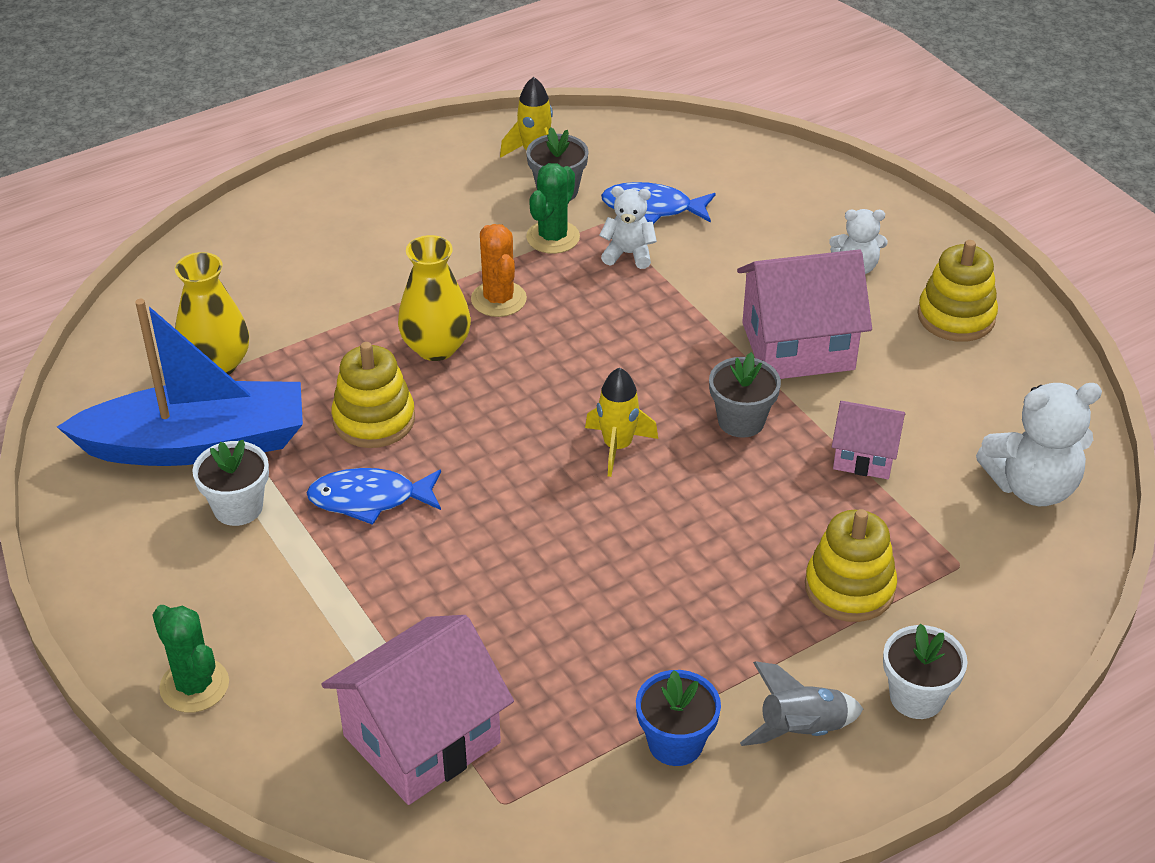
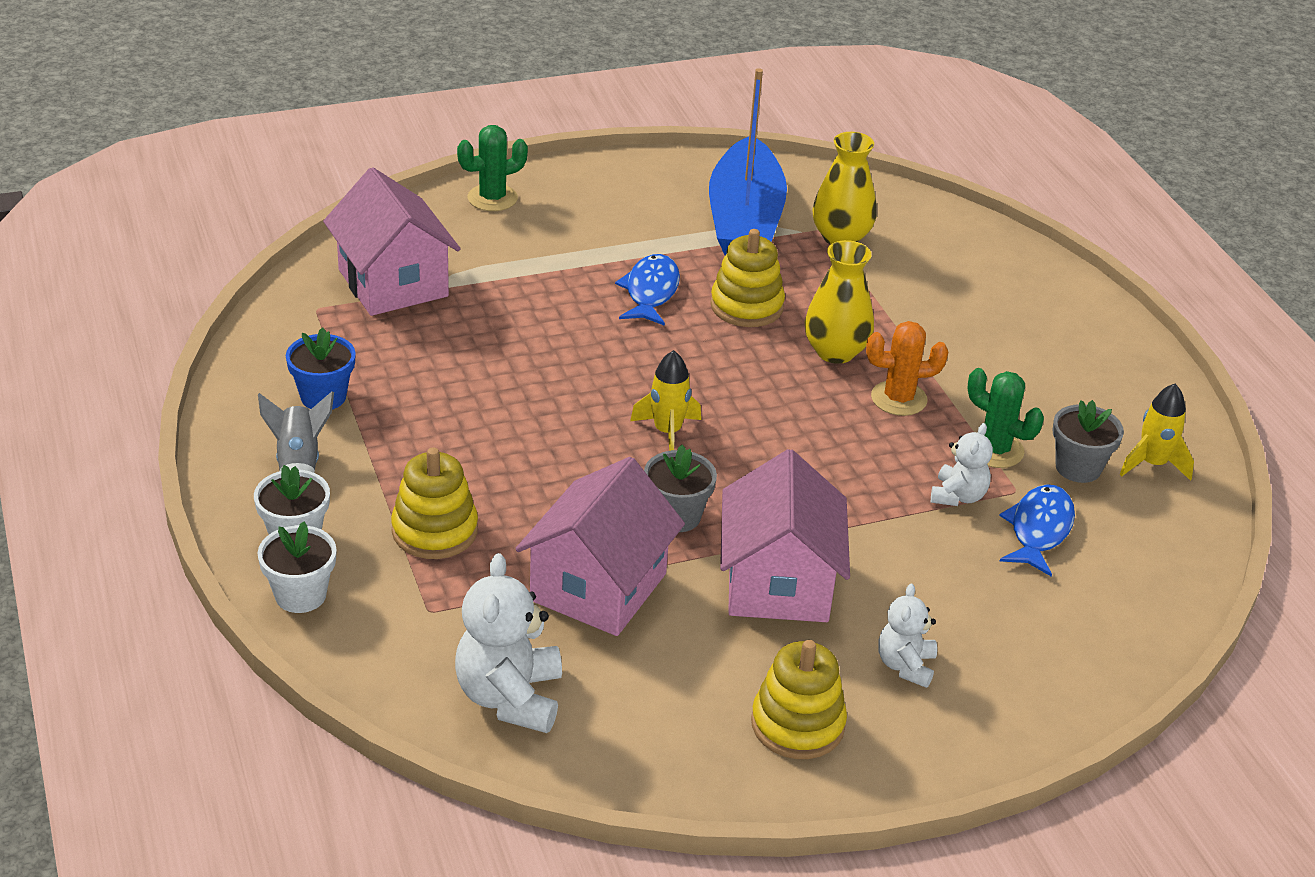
camera: 100 degrees right, 5 degrees down
white flower pot [192,440,269,526] -> white flower pot moved to [258,522,337,613]
pink house [832,401,905,479] -> pink house [515,457,685,636], size x1.79

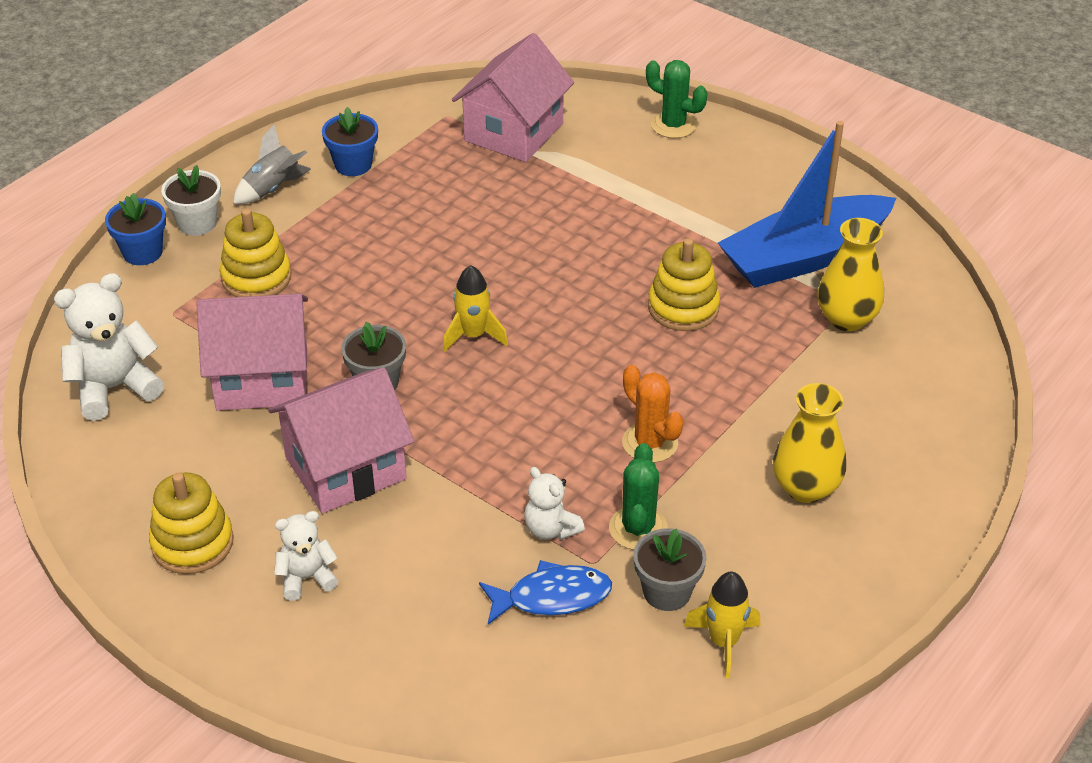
camera: 60 degrees right, 5 degrees up
white flower pot [258,522,337,613] -> blue flower pot [105,193,166,265]
blue fish [615,254,680,326] -> none
yellow vase [805,240,874,364] -> yellow vase moved to [773,383,846,503]
white teddy bear [931,423,993,506] -> white teddy bear turned 60 degrees clockwise [524,467,585,540]

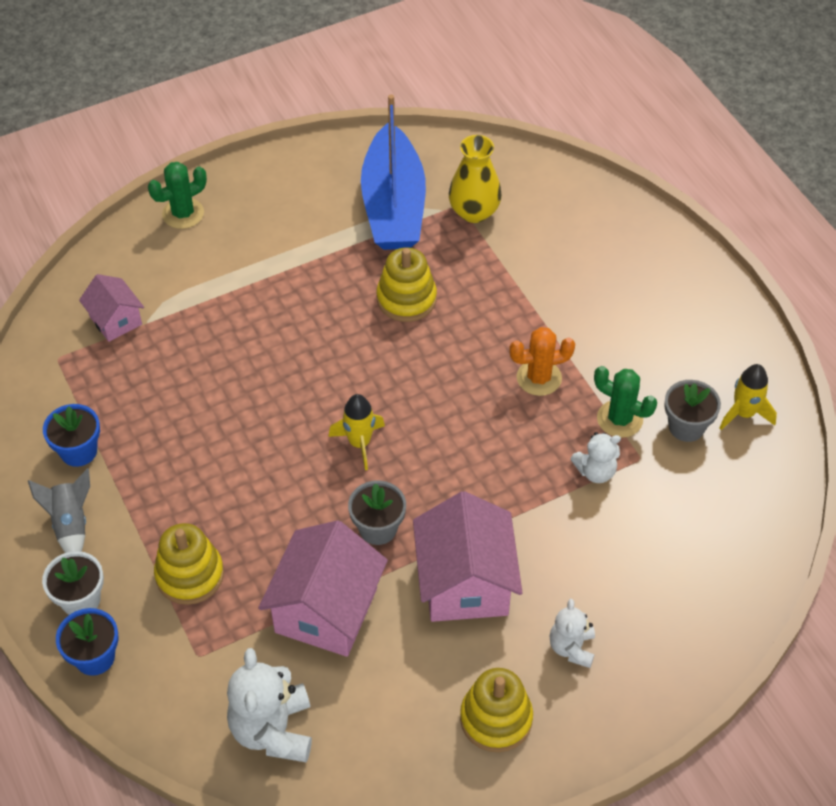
camera: 65 degrees left, 10 degrees up
pink house [452,33,574,162] -> pink house [79,274,144,342], size x0.56
blue fish [479,560,612,625] -> none
yellow vase [773,383,846,503] -> none

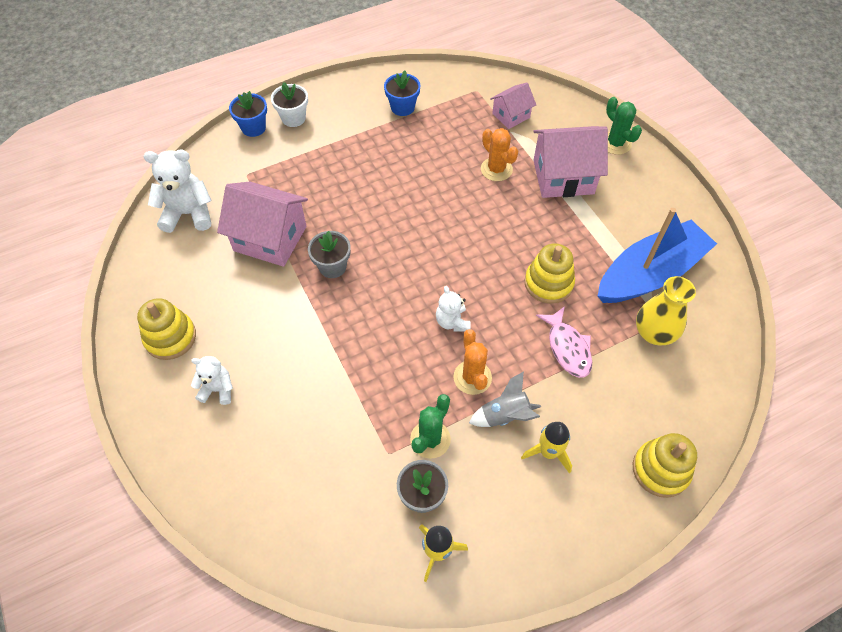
camera: 90 degrees right, 5 degrees up
grey rocket [28,468,90,553] -> grey rocket moved to [469,371,541,427]
yellow stacking toy [154,523,224,605] -> yellow stacking toy moved to [633,433,697,498]
yellow rocket [329,394,385,470] -> yellow rocket moved to [521,422,572,473]
blue boat [361,94,426,250] -> blue boat turned 150 degrees clockwise [598,208,717,303]
pink house [413,491,523,622] -> pink house moved to [533,126,608,198]
white teddy bear [571,432,621,483] -> white teddy bear moved to [436,286,471,332]
none -> orange cactus [481,128,518,181]
none -> pink fish [536,306,592,378]

